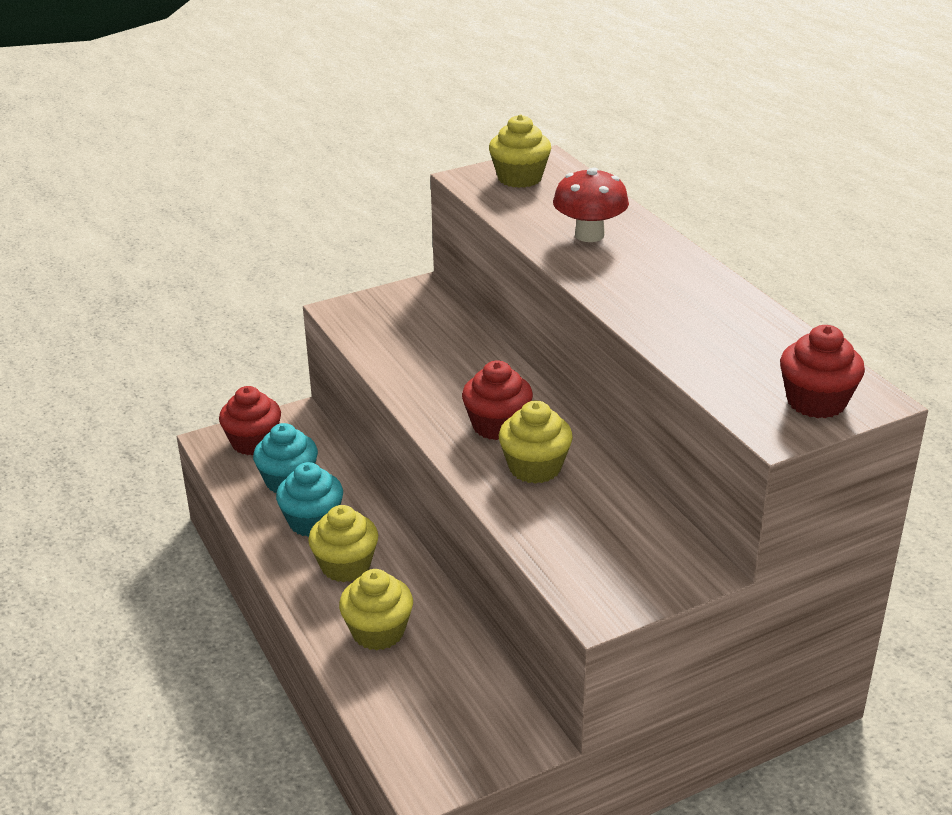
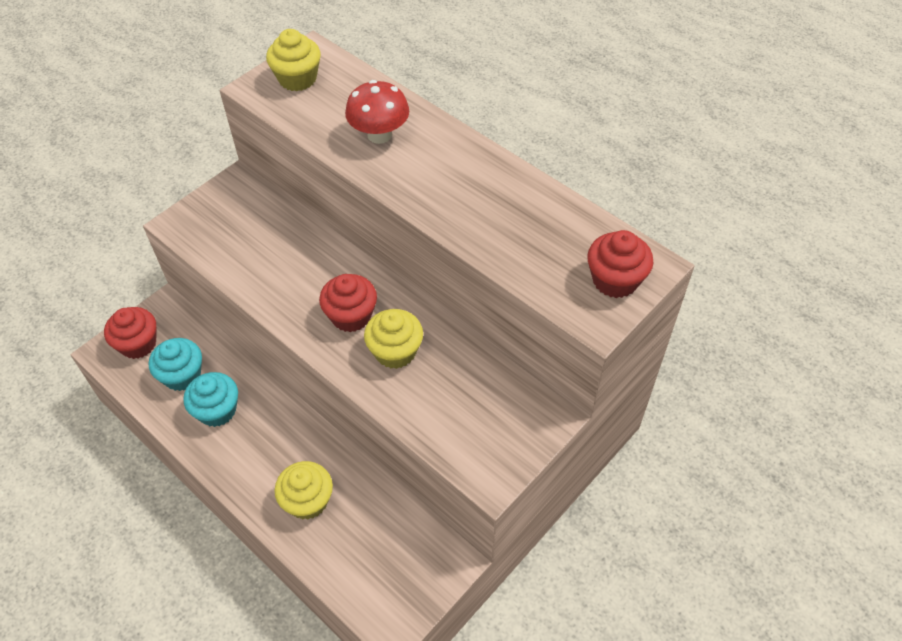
camera: 20 degrees left, 20 degrees up
yellow cupcake [308,505,378,582] -> none

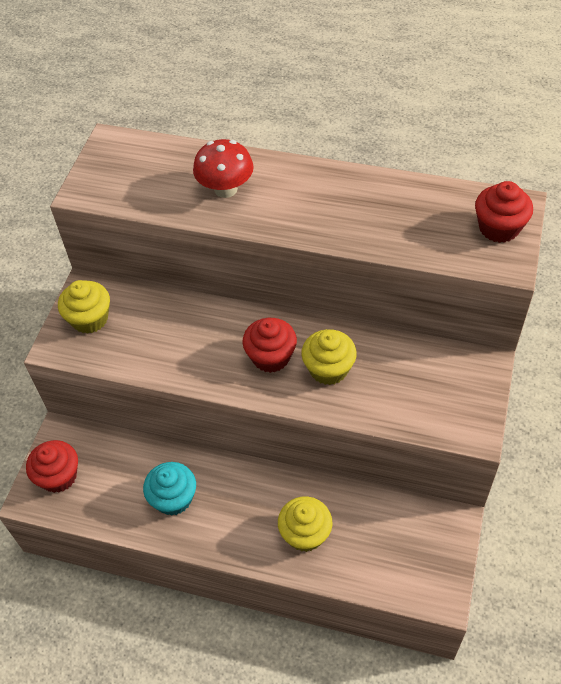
camera: 25 degrees left, 0 degrees up
turquoise cupcake [149,338,202,391] -> none
yellow cupcake [266,29,321,91] -> yellow cupcake moved to [58,280,110,334]

